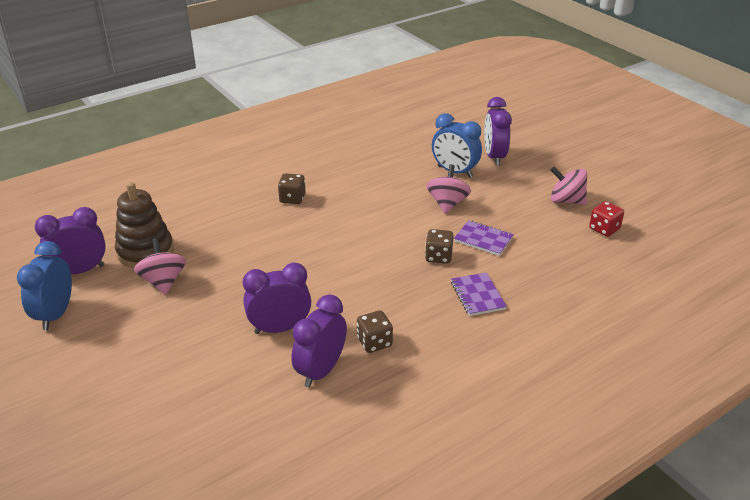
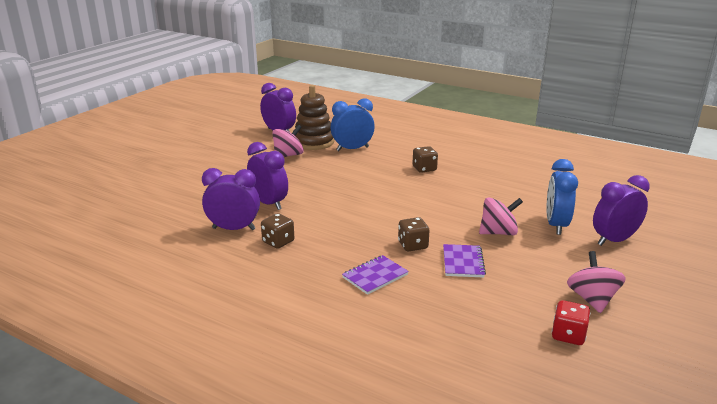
camera: 65 degrees right, 10 degrees down
blue clock [17,241,72,330] -> blue clock moved to [331,98,375,151]

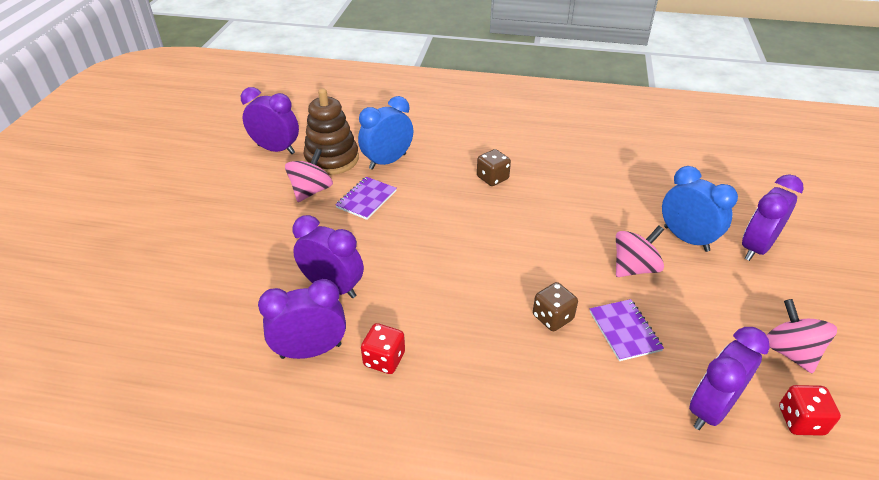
camera: 20 degrees left, 15 degrees up
brown dice [261,213,294,249] -> red dice [361,323,405,374]
purple notebook [342,255,409,295] -> purple notebook moved to [335,177,397,220]
blue clock [547,159,578,235] -> blue clock turned 150 degrees clockwise [662,166,738,252]
none -> purple clock [689,327,770,430]

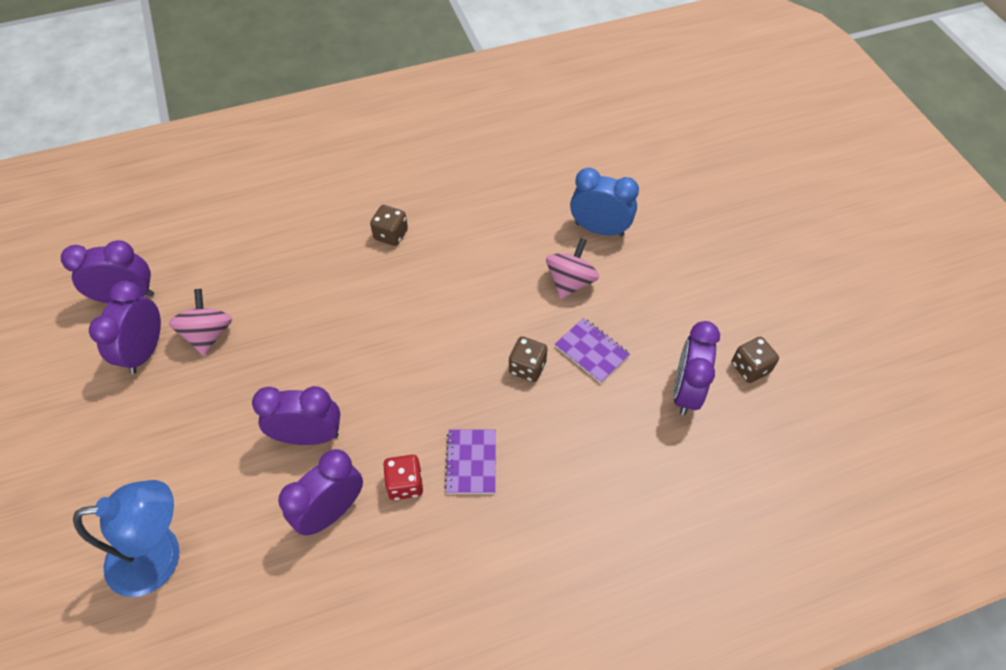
camera: 30 degrees left, 15 degrees up
brown stacking toy [303,88,359,175] -> none
purple notebook [335,177,397,220] -> purple notebook moved to [444,430,496,494]
blue clock [358,96,413,170] -> none
purple clock [742,174,804,261] -> purple clock moved to [89,281,161,374]
pink spinning top [766,299,837,373] -> none
red dice [779,385,841,436] -> brown dice [732,337,779,383]
none -> blue lamp [73,480,180,597]

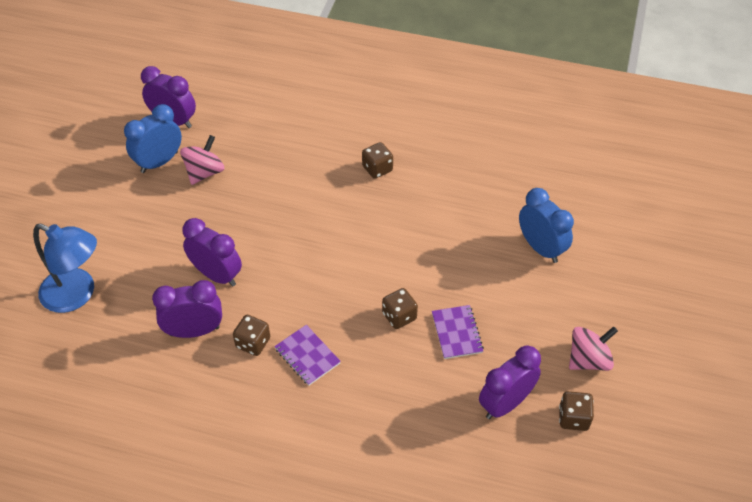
camera: 35 degrees right, 5 degrees down
purple clock [89,281,161,374] -> blue clock [124,104,182,173]
red dice [383,455,423,500] -> brown dice [233,315,270,356]
purple notebook [444,430,496,494] -> purple notebook turned 75 degrees counterclockwise [274,325,341,386]
pink spinning top [546,238,599,299] -> pink spinning top moved to [569,326,618,371]

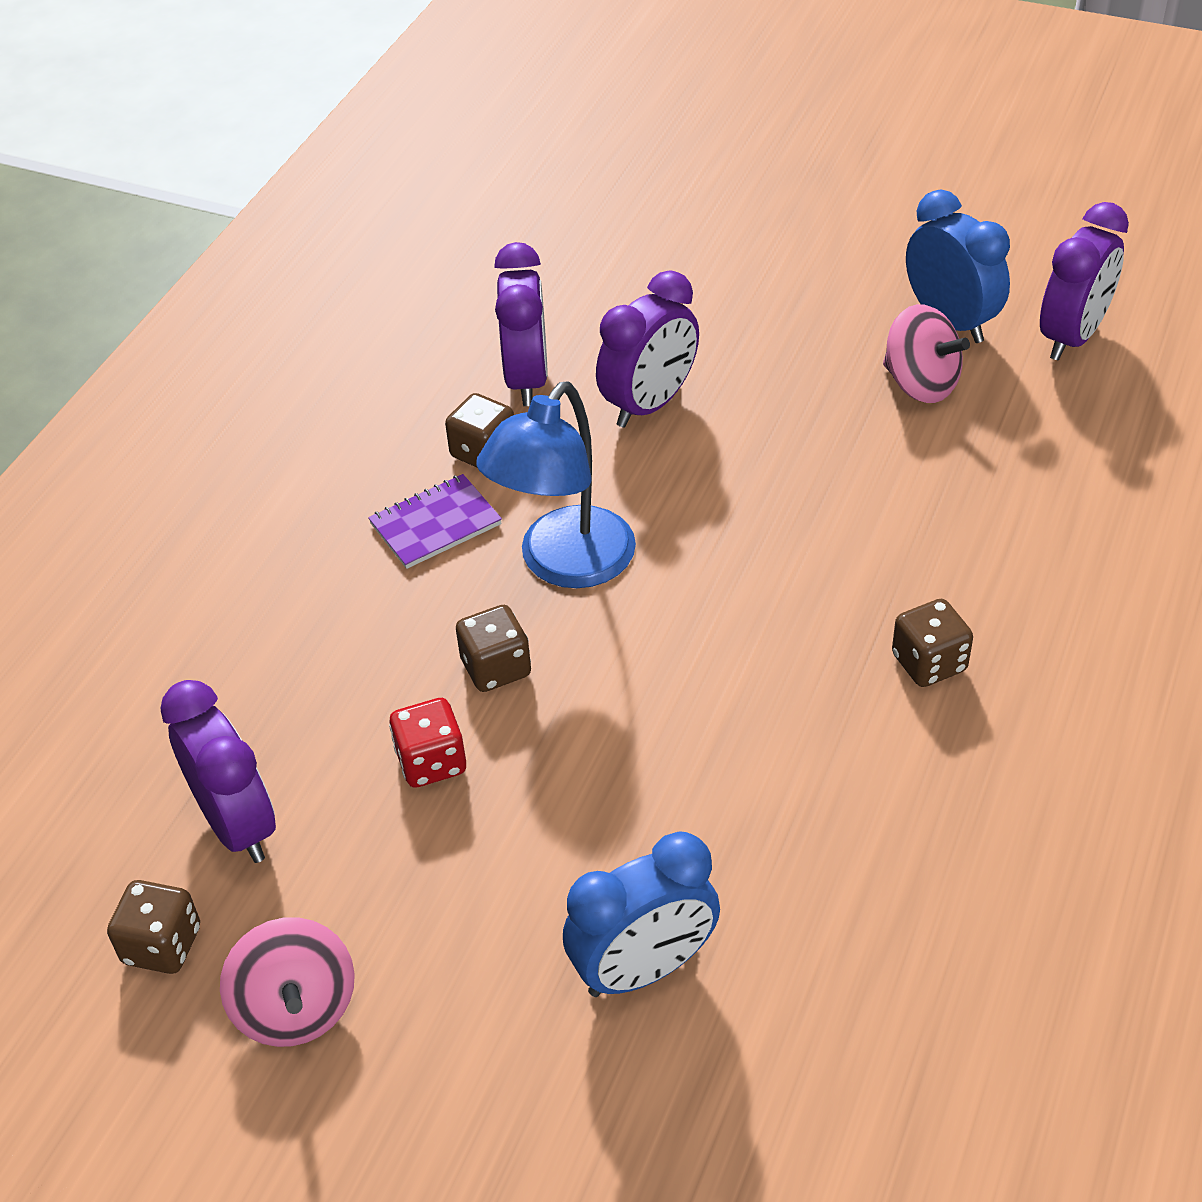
camera: 100 degrees right, 5 degrees down
blue lamp [33,224,97,313] -> blue lamp moved to [476,382,636,588]
purple notebook [432,305,484,359] -> red dice [389,698,466,788]

